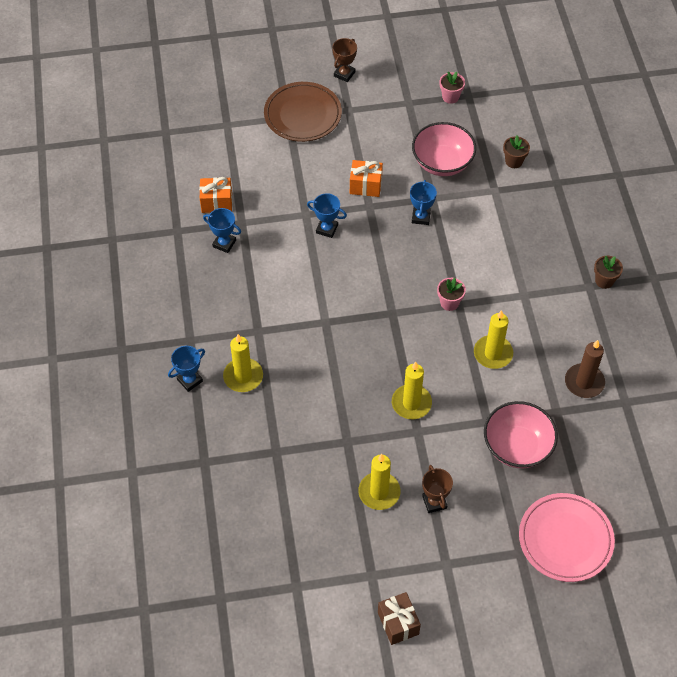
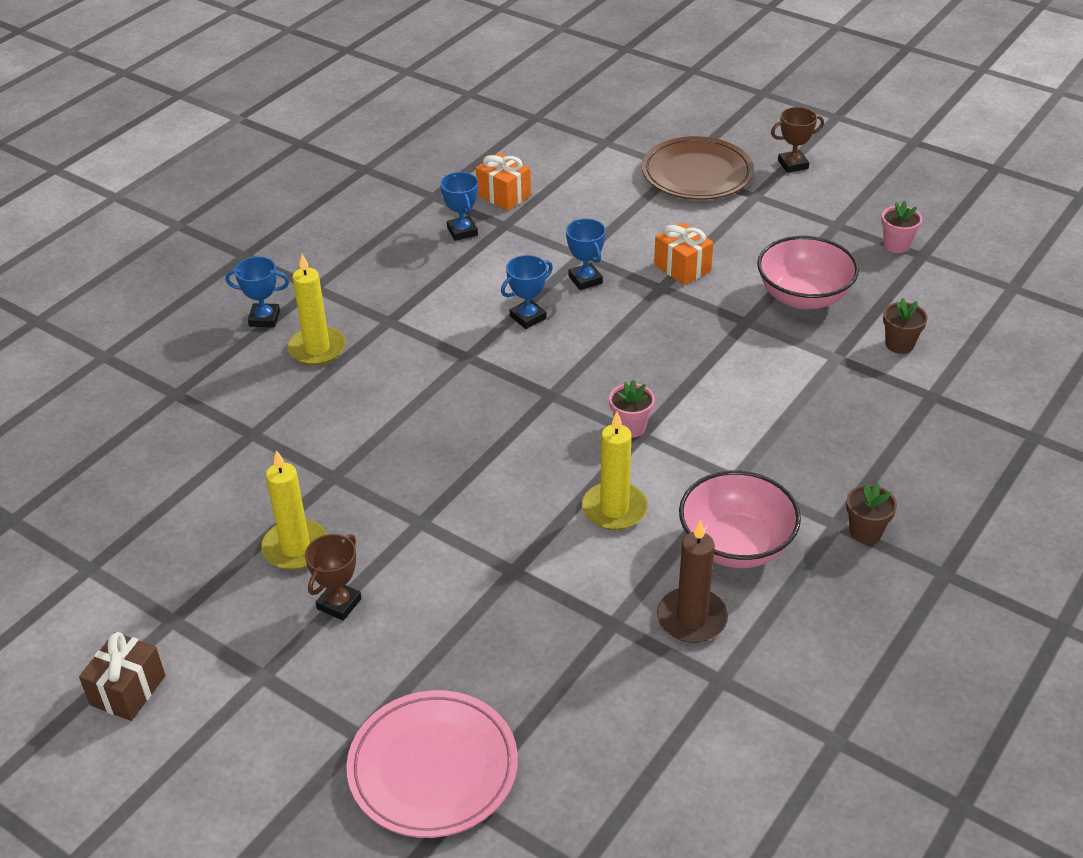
camera: 45 degrees right, 15 degrees down
yellow candle [392,362,432,419] -> none
blue trophy [410,180,437,225] -> blue trophy moved to [501,255,553,329]
pink bowl [484,401,558,468] -> pink bowl moved to [679,471,801,568]

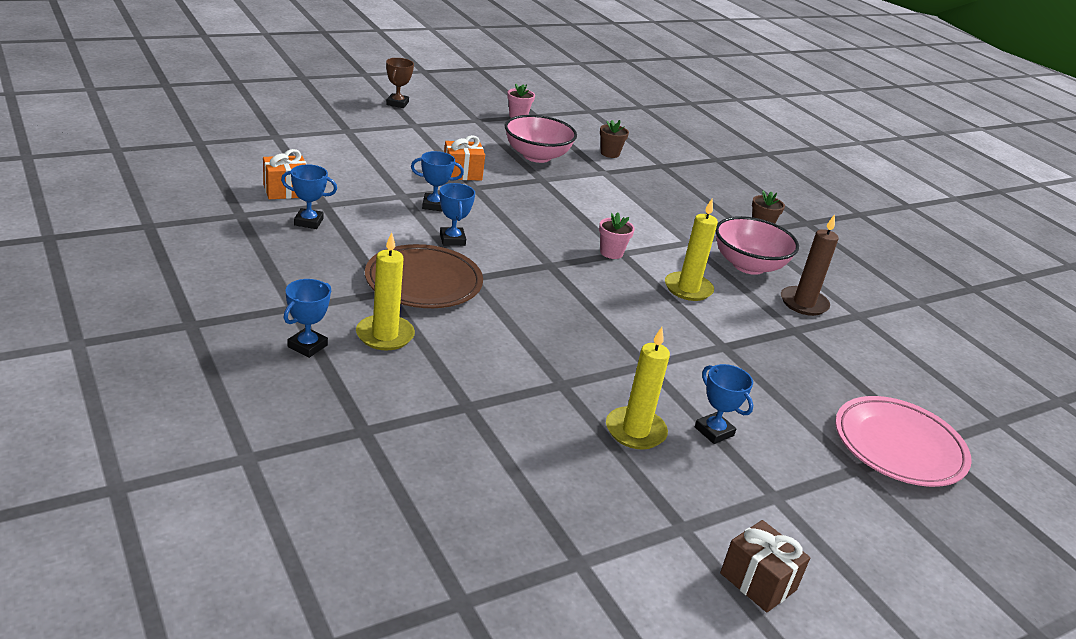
camera: 70 degrees left, 10 degrees down
brown trophy [305,534,361,621] -> blue trophy [695,364,753,444]
brown plate [642,136,754,200] -> brown plate moved to [365,244,483,308]

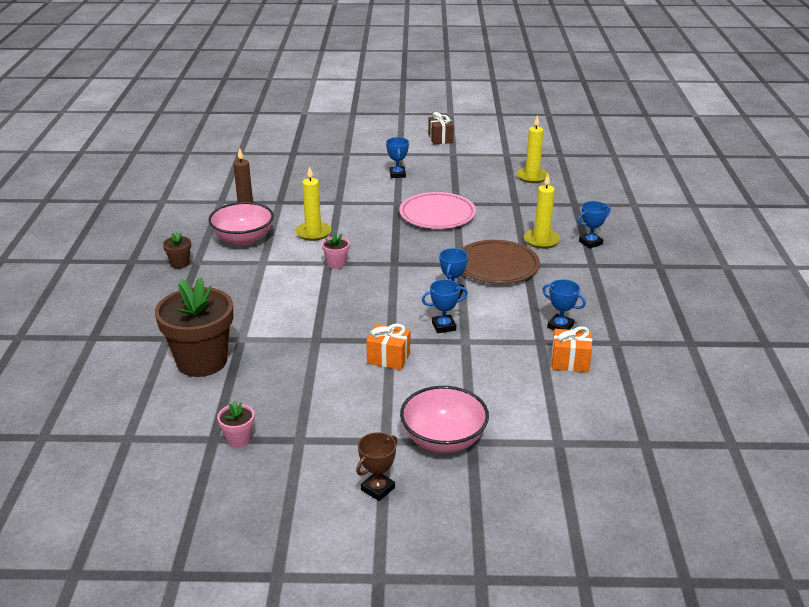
camera: 145 degrees left, 0 degrees up
blue trophy [411,151,464,212] -> blue trophy turned 45 degrees counterclockwise [422,279,468,333]
pink bowl [505,115,577,163] -> pink bowl moved to [400,386,489,453]
brown flower pot [600,120,629,158] -> brown flower pot [155,278,233,377], size x2.30
yellow candle [606,327,670,450] -> yellow candle moved to [516,115,549,183]
pink plate [835,396,972,487] -> pink plate moved to [399,192,476,229]

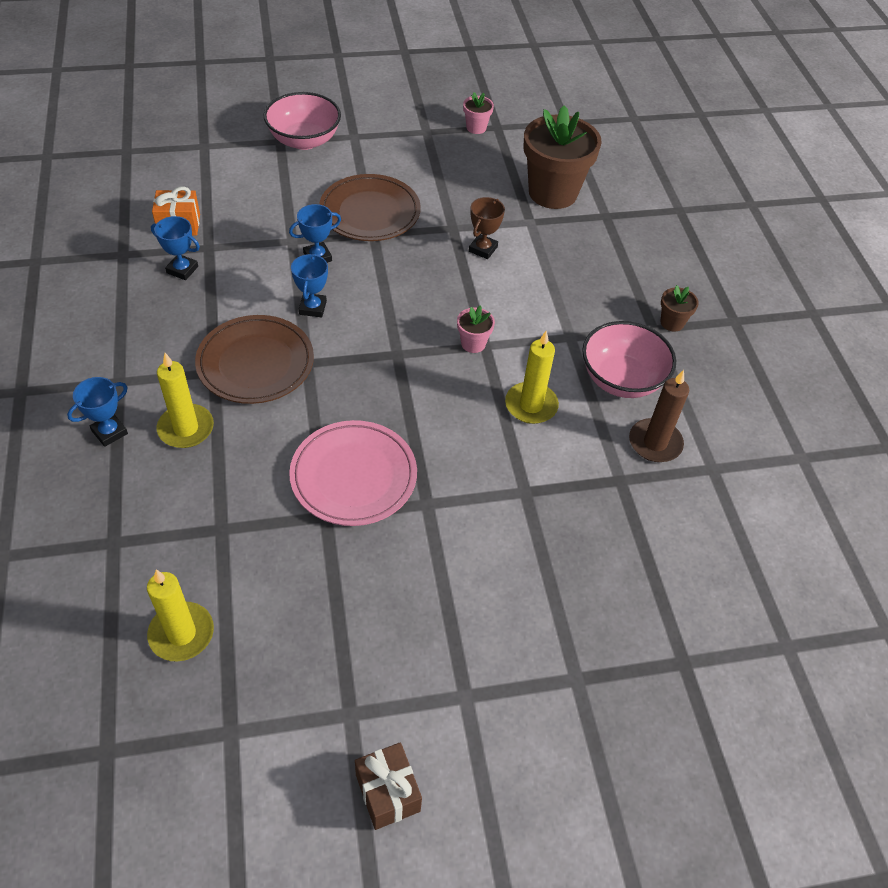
camera: 165 degrees right, 20 degrees up
brown trophy [356,432,397,501] -> brown trophy moved to [469,197,505,259]
orange gift [366,324,410,370] -> brown plate [319,174,421,241]
blue trophy [386,137,409,178] -> none

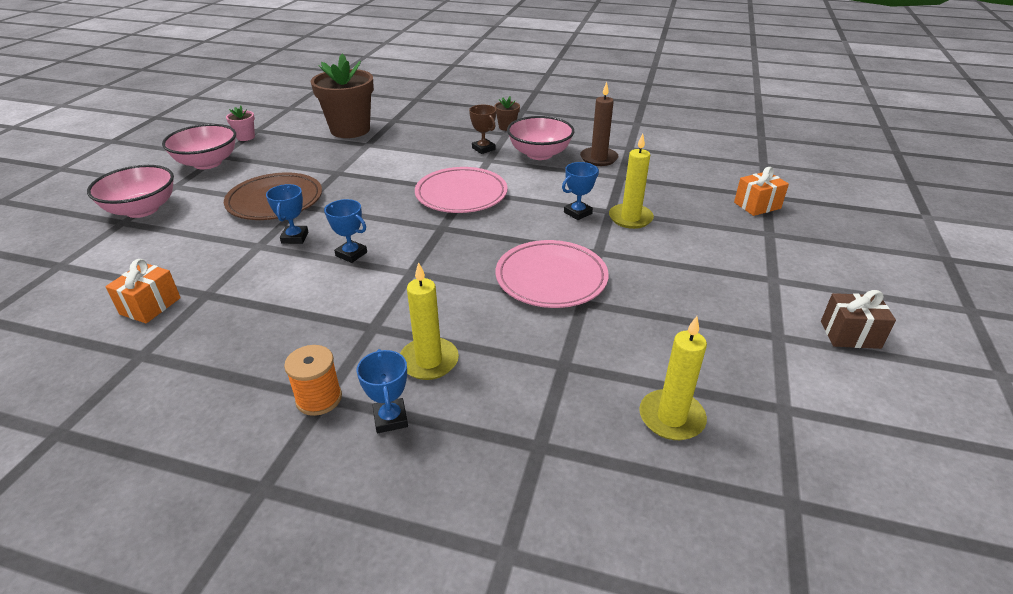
camera: 60 degrees left, 15 degrees down
blue trophy [151,216,200,280] -> blue trophy moved to [562,162,599,220]
brown plate [195,315,314,404] -> none
pink flower pot [457,305,495,353] -> pink plate [415,167,508,213]
brown trophy [469,197,505,259] -> brown trophy moved to [469,105,496,154]
yellow candle [505,331,559,424] -> yellow candle moved to [609,134,654,229]
none -> pink bowl [162,124,236,169]
none -> orange spool [284,345,342,416]
none -> orange gift [734,167,789,216]

